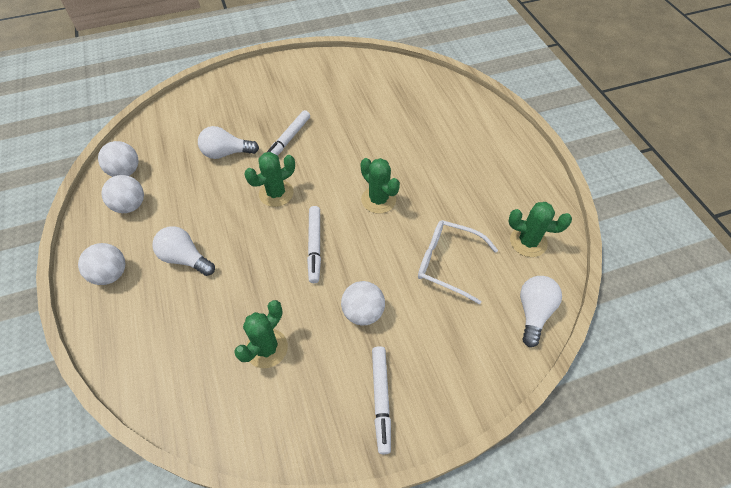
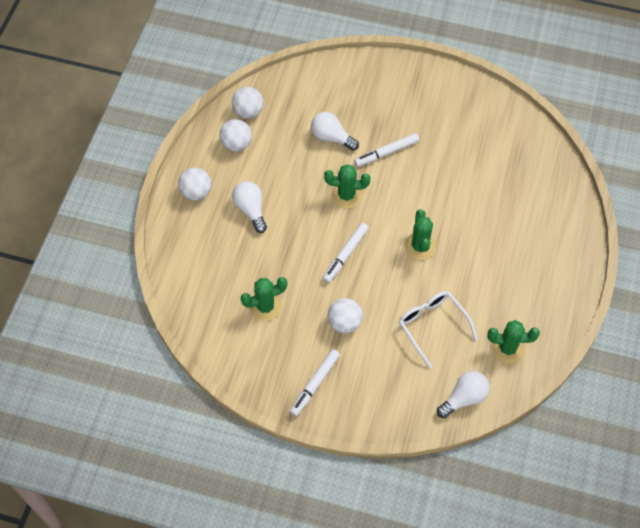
camera: 35 degrees right, 5 degrees up
green cactus [508,202,572,257] -> green cactus turned 45 degrees counterclockwise [487,320,540,364]

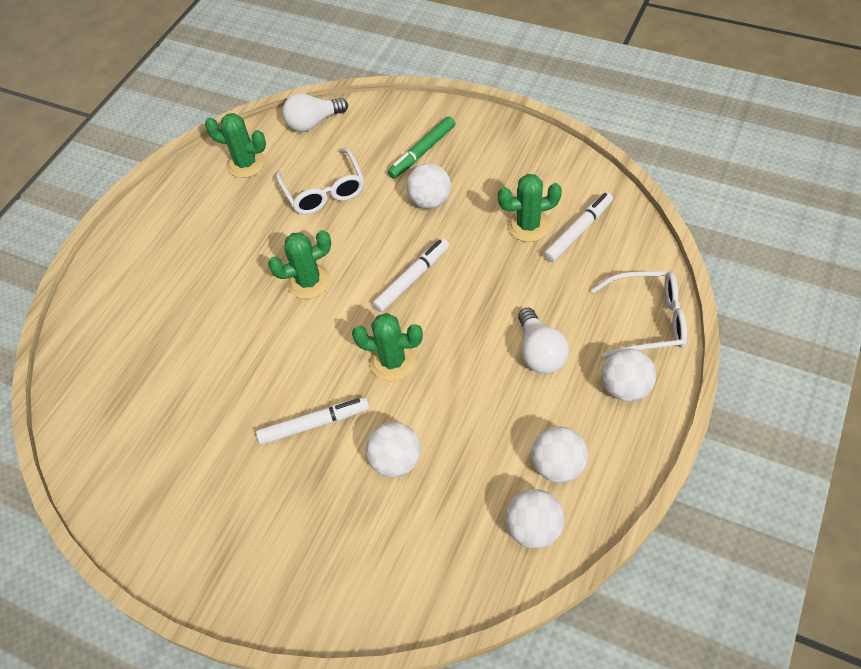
camera: 165 degrees left, 5 degrees down
white marker [290,349,340,416] -> white marker moved to [544,192,613,262]
white light bulb [311,112,359,151] -> white ball [366,422,421,477]
green cactus [404,209,436,260] -> green cactus turned 60 degrees clockwise [268,230,331,299]
none -> green marker [388,116,455,179]
none -> white glasses [591,271,687,357]

